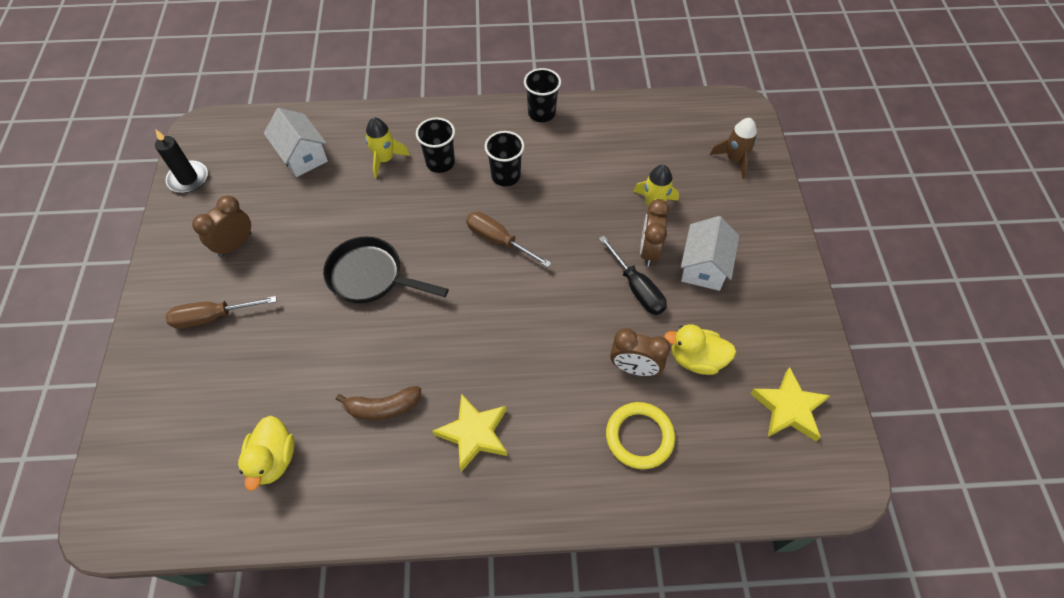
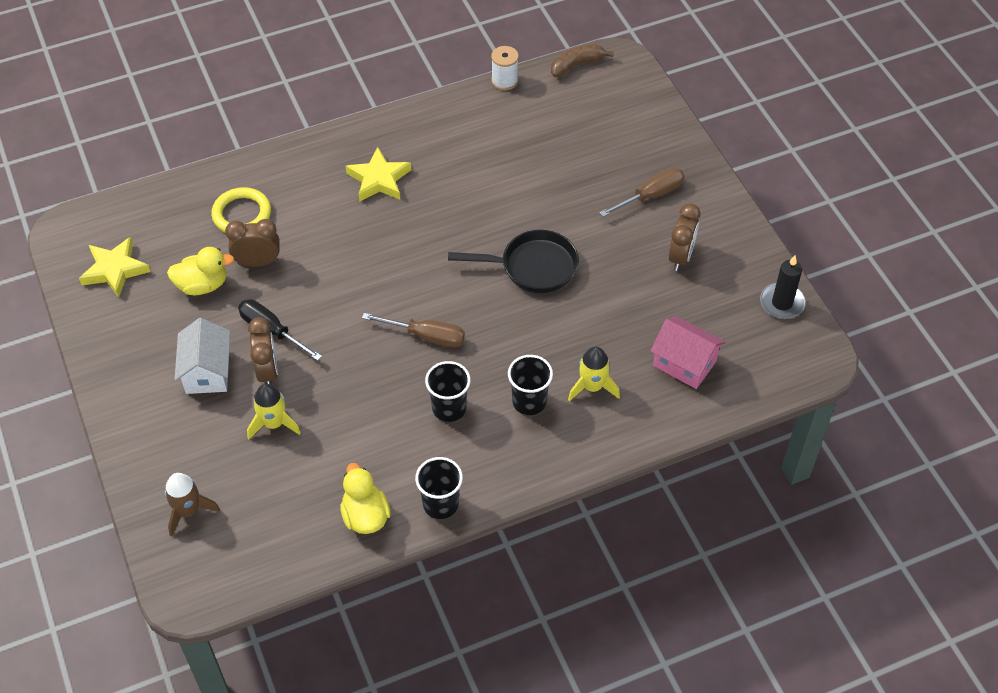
camera: 160 degrees right, 5 degrees down
yellow duck [238,416,295,491] -> yellow duck moved to [340,463,391,534]
white house [264,108,328,177] -> pink house [650,316,725,389]
brown banana [336,386,421,420] -> brown banana moved to [551,44,614,77]
none -> white spool [491,46,519,91]

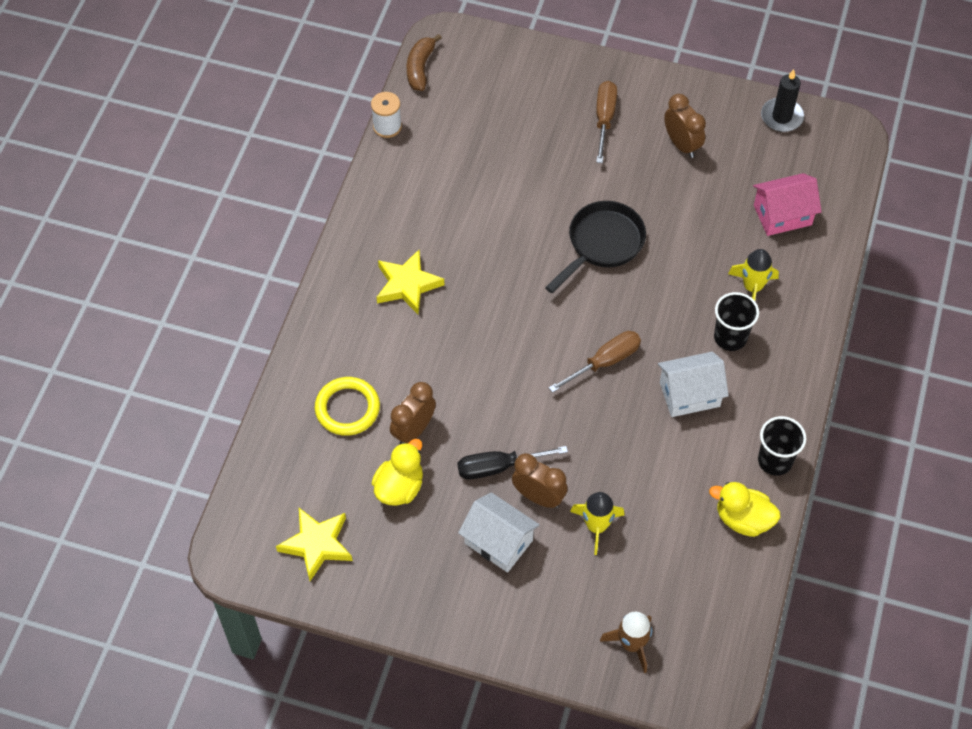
camera: 50 degrees left, 5 degrees up
black cup [425,361,471,422] -> white house [658,352,729,417]

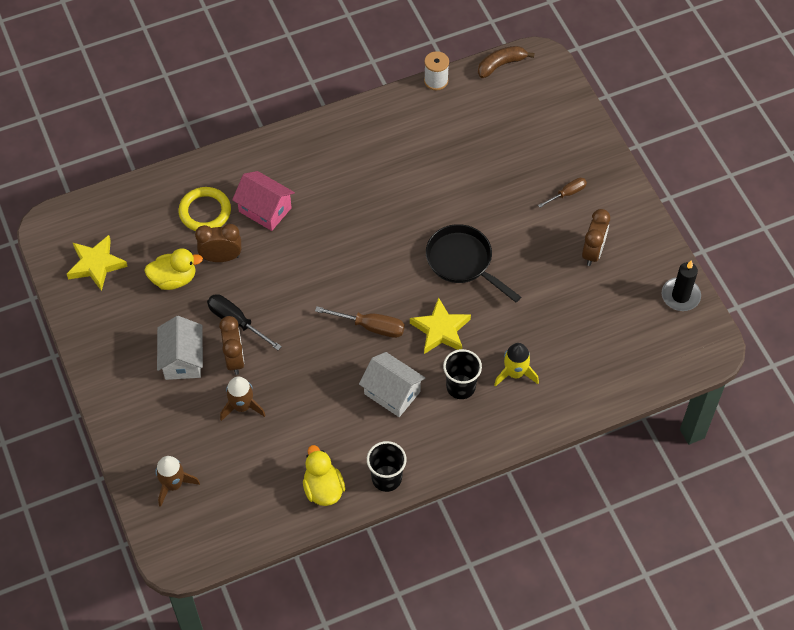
camera: 50 degrees right, 0 degrees up
yellow star [377,250,444,314] -> yellow star moved to [410,297,471,354]
black pan [545,201,646,293] -> black pan turned 135 degrees counterclockwise [426,224,521,302]
yellow rocket [570,492,624,555] -> brown rocket [220,377,266,421]
brown screwdriver [596,81,617,163] -> brown screwdriver [538,178,587,208], size x0.65
pink house [753,173,822,236] -> pink house moved to [232,171,295,231]

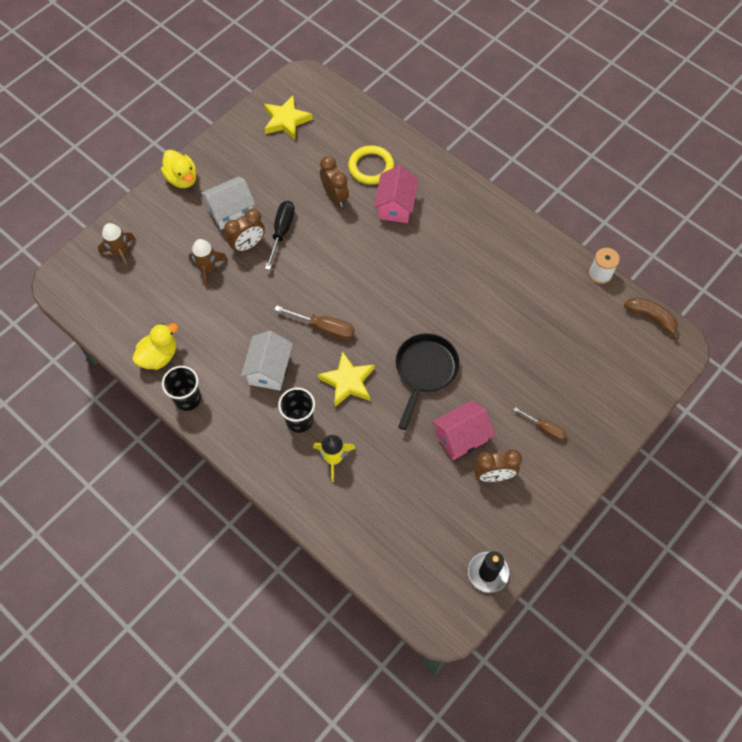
camera: 65 degrees right, 5 degrees up
yellow duck [144,248,203,290] -> yellow duck moved to [161,150,196,188]
brown screwdriver [315,306,405,338] -> brown screwdriver turned 60 degrees counterclockwise [274,305,354,340]
none -> pink house [432,400,495,460]

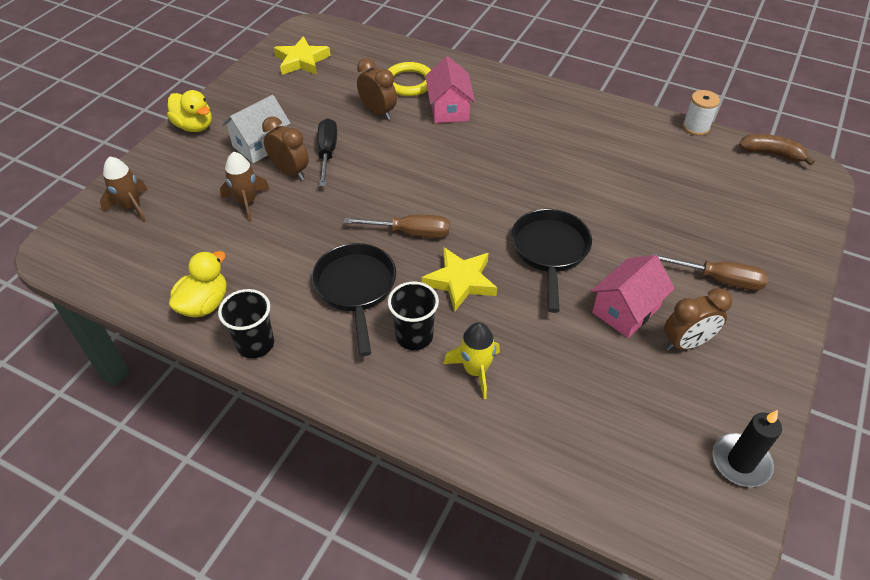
camera: 15 degrees left, 15 degrees down
brown clock [224,209,265,253] -> brown clock turned 90 degrees counterclockwise [262,116,309,180]
white house [241,331,293,391] -> black pan [312,243,396,356]
brown screwdriver [514,407,566,440] -> brown screwdriver [652,254,768,291], size x1.54

